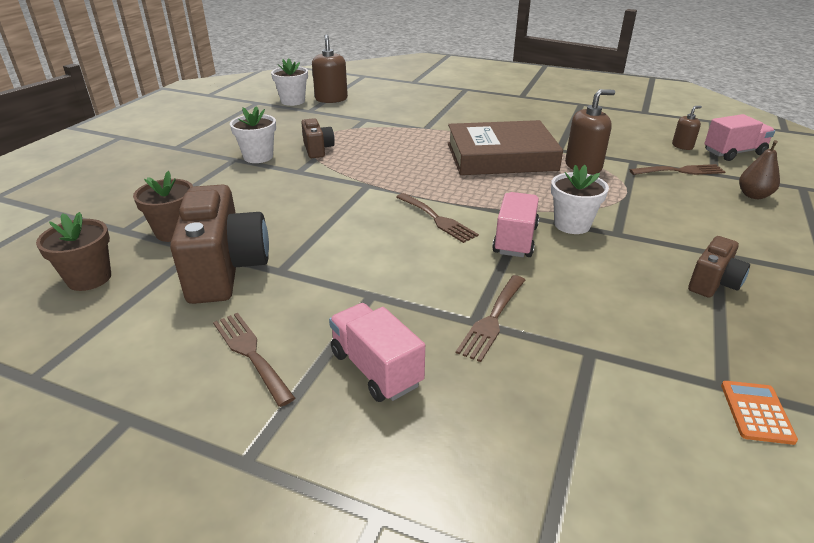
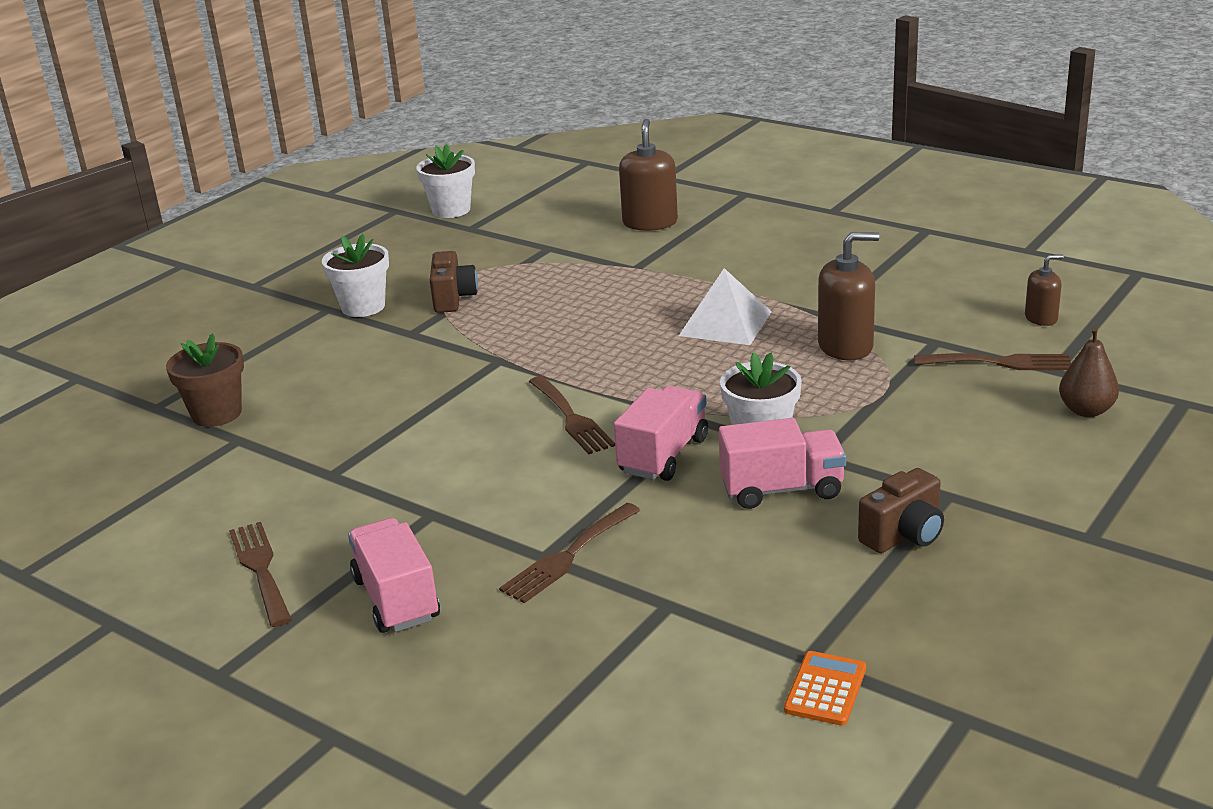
camera: 15 degrees right, 5 degrees down
brown flower pot [36,212,111,291] -> none
brown camera [170,185,269,304] -> none
brown soap dispenser [312,34,348,103] -> brown soap dispenser moved to [619,119,678,231]
brown book [448,120,563,175] -> white pyramid [679,268,772,345]
pink truck [704,114,775,161] -> pink truck moved to [719,418,846,509]

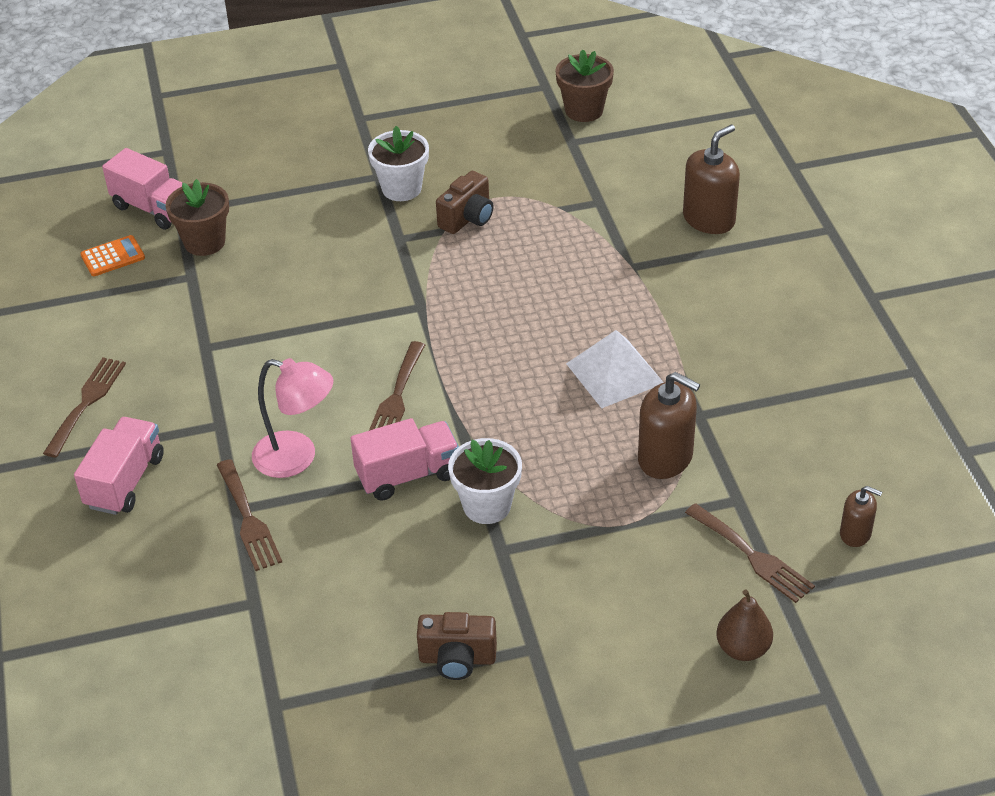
camera: 40 degrees right, 15 degrees up
white flower pot [416,144,475,218] -> brown flower pot [555,49,614,122]
brown fork [499,503,641,603] -> brown fork turned 105 degrees counterclockwise [217,459,282,571]
pink truck [719,418,846,509] -> pink truck moved to [102,148,182,230]
orange calculator [784,651,866,726] -> orange calculator moved to [80,235,145,276]
none -> pink lamp [252,358,334,478]

